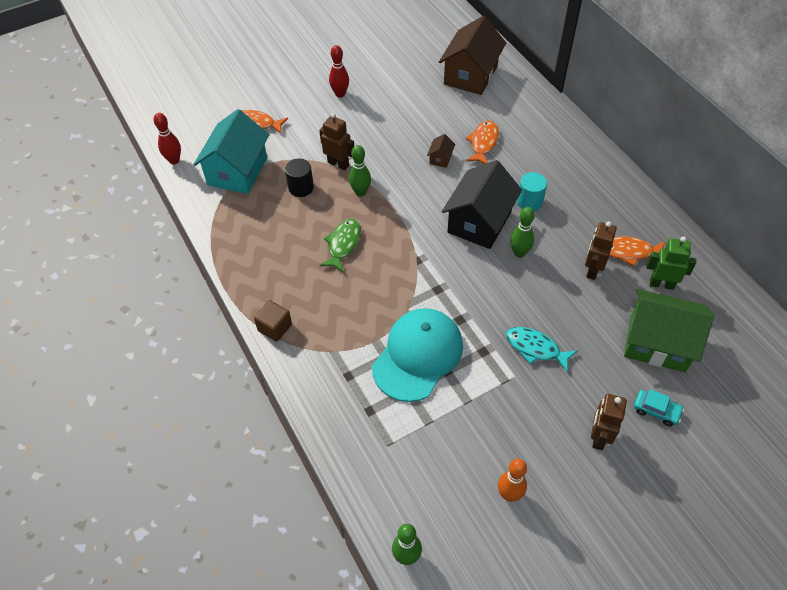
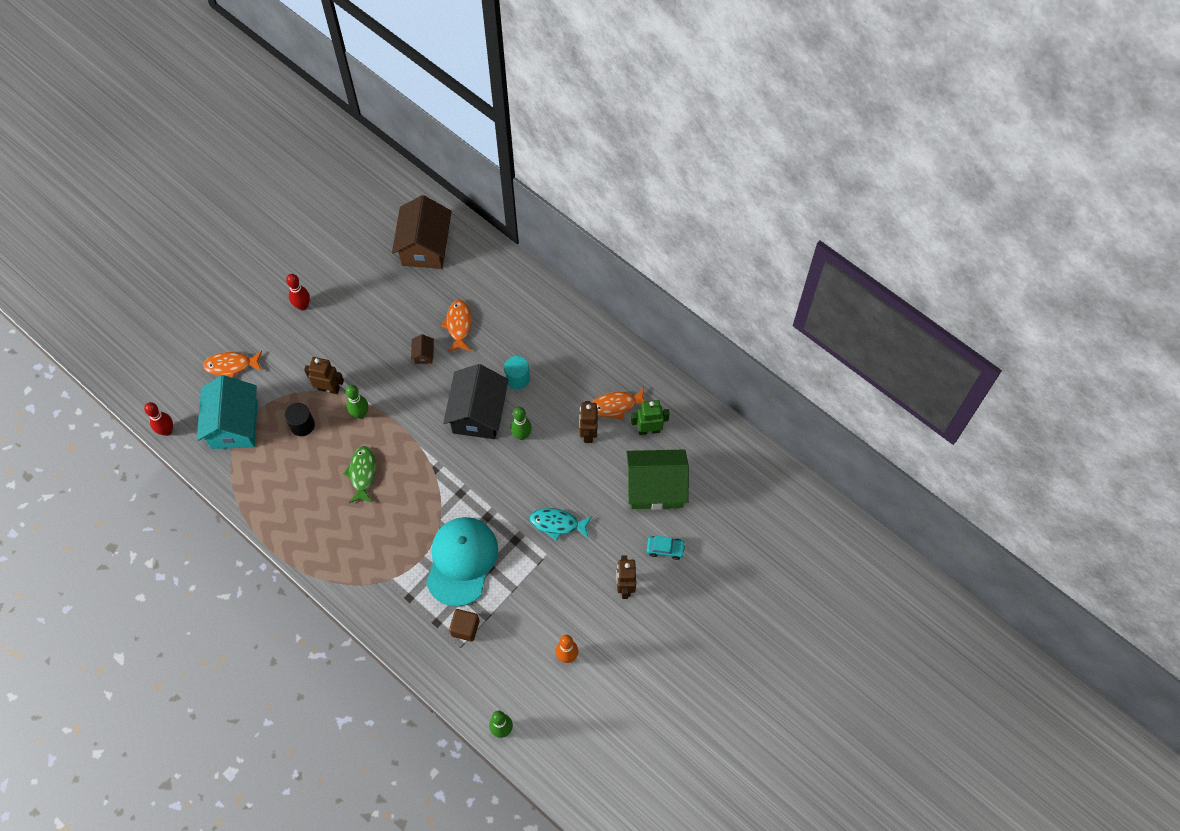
camera: 20 degrees left, 10 degrees up
brown cube [254,300,292,342] -> brown cube moved to [449,609,479,641]

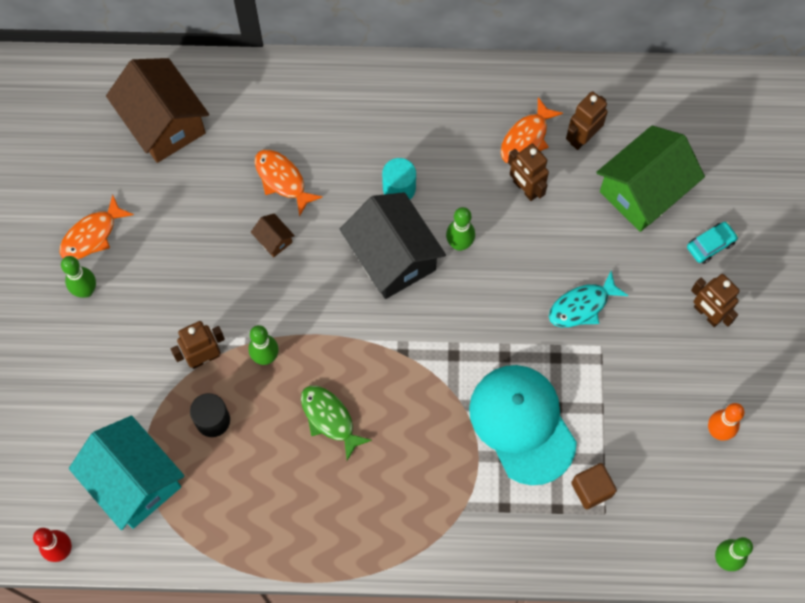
camera: 40 degrees left, 5 degrees up
orange fish [203,351,262,378] -> orange fish moved to [60,195,134,259]
red bowling pin [286,274,310,310] -> green bowling pin [61,256,96,298]
green robot [631,400,670,435] -> brown robot [566,91,608,150]

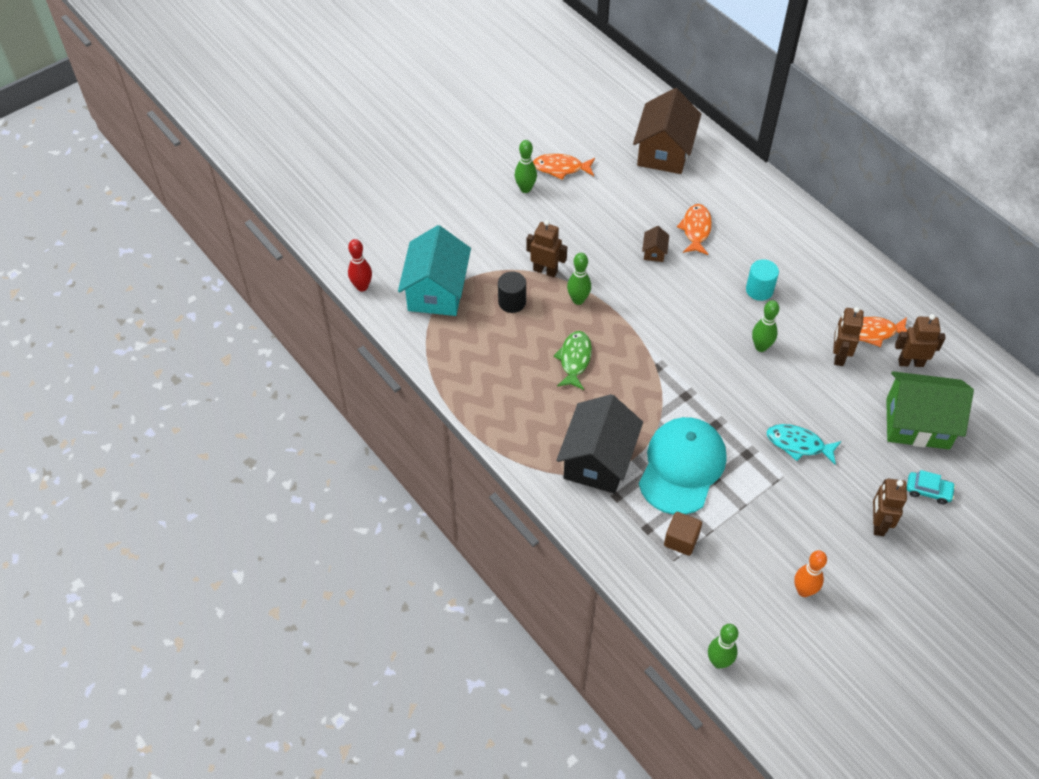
camera: 50 degrees right, 15 degrees down
black house [340,192,446,299] -> black house moved to [556,394,643,494]

